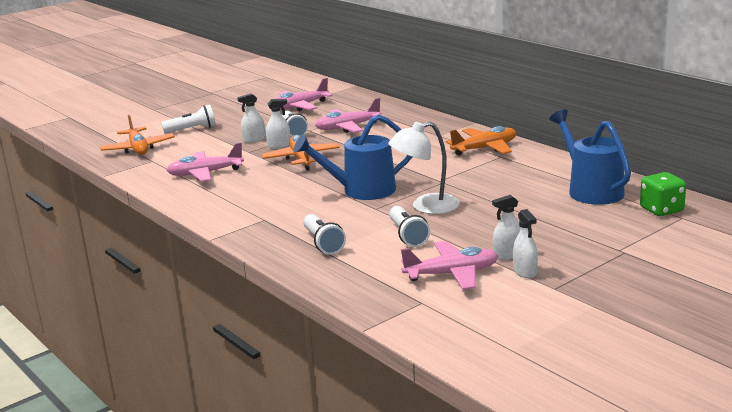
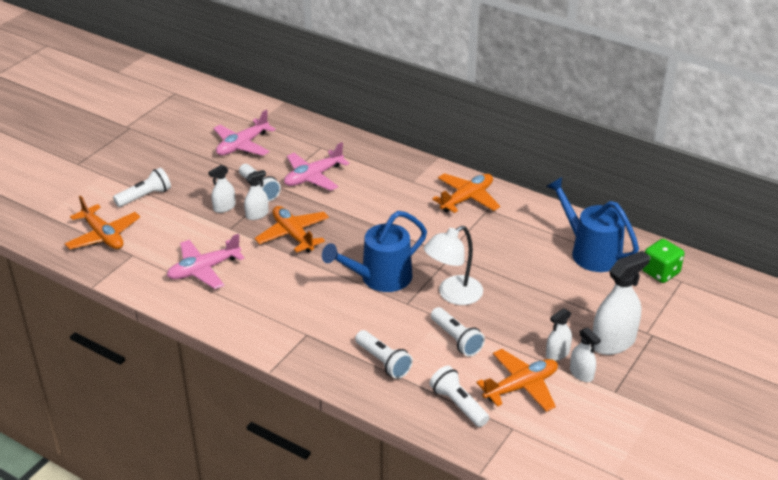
camera: 20 degrees left, 15 degrees up
pink plane [401,241,498,290] -> orange plane [476,349,558,412]
none -> white flashlight [429,365,489,427]
none -> white spray bottle [593,251,650,355]

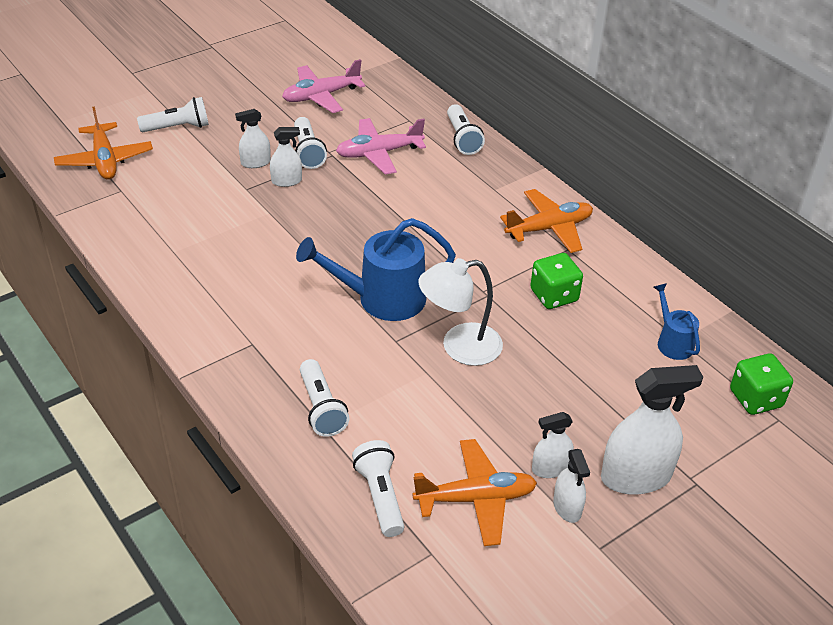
camera: 20 degrees right, 5 degrees up
pink plane [167,234,245,289] -> none
orange plane [254,206,329,253] -> none
white flashlight [431,307,485,357] -> white flashlight moved to [447,104,485,155]
blue watering can [546,177,639,272] -> blue watering can [654,283,700,360], size x0.53
none -> green dice [530,253,583,309]

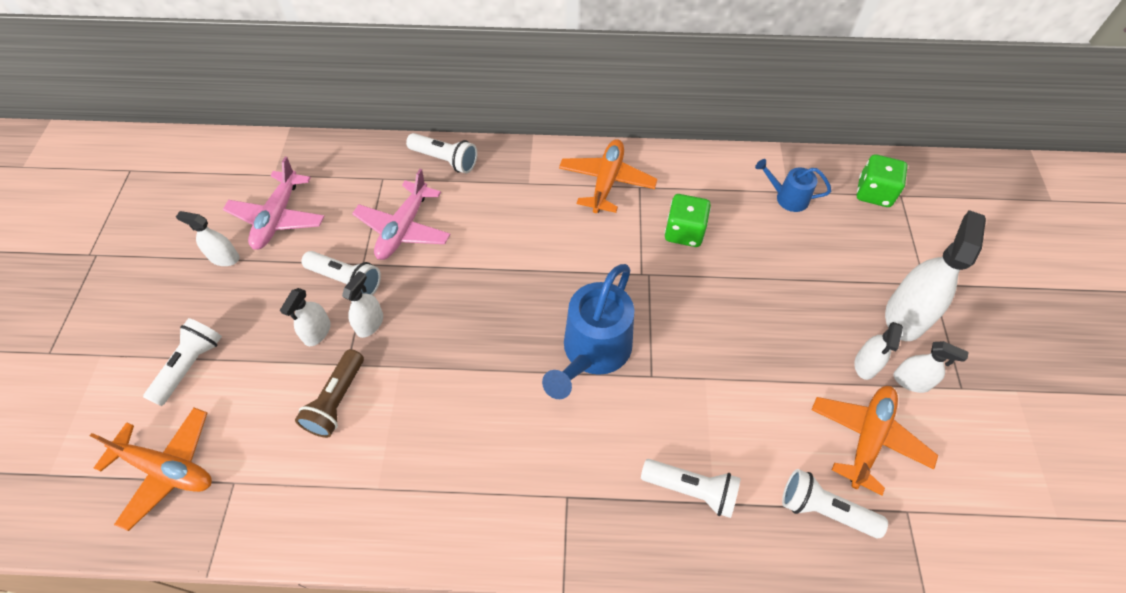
camera: 50 degrees left, 15 degrees up
white lamp [418,258,503,366] -> none
none -> white spray bottle [176,211,240,266]
none -> brown flashlight [295,349,364,438]

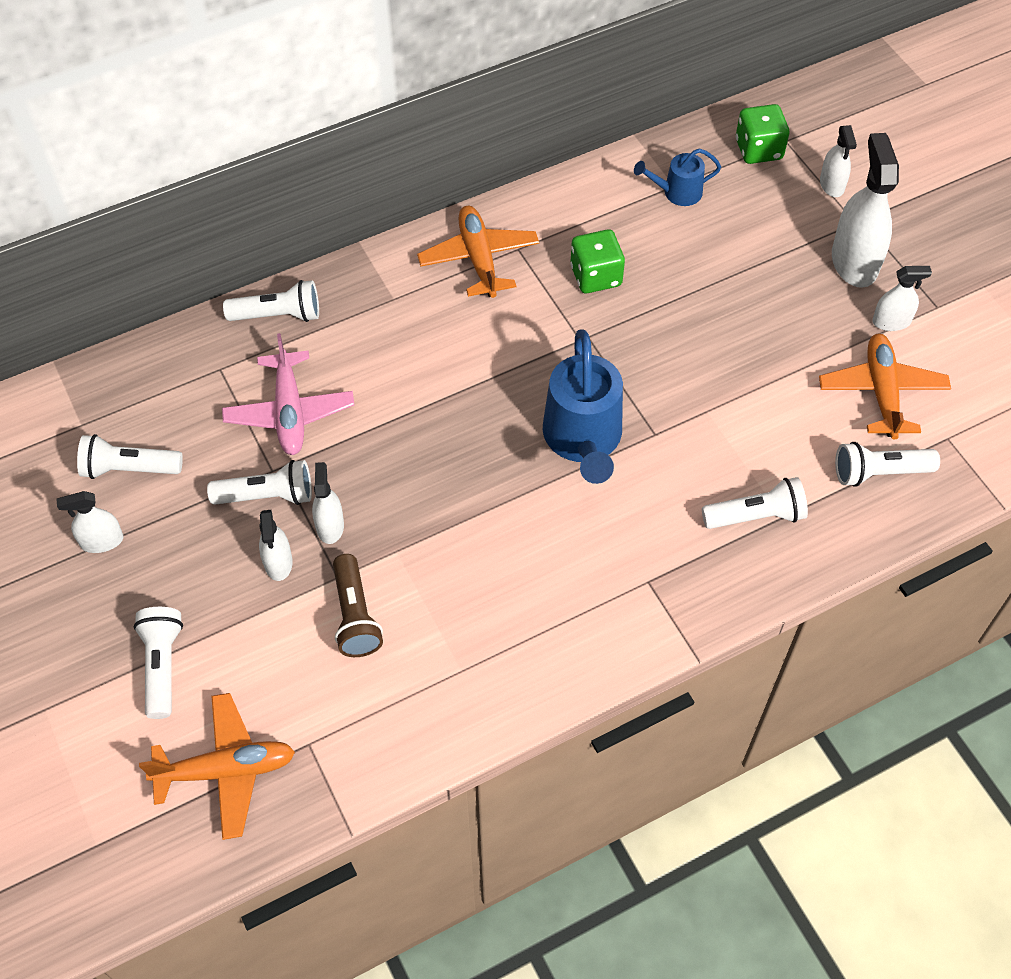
camera: 30 degrees left, 0 degrees up
pink plane [223,157,324,250] -> white flashlight [77,434,183,479]
white spray bottle [854,322,903,380] -> white spray bottle moved to [820,125,857,197]

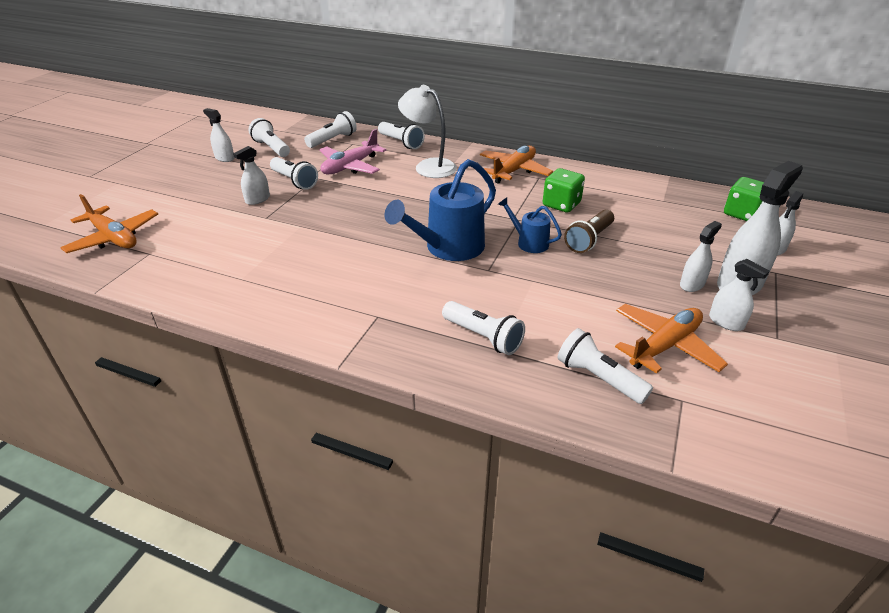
camera: 50 degrees right, 20 degrees down
white flashlight [134,607,183,719] -> white flashlight moved to [304,111,357,148]
white spray bottle [312,462,344,544] -> white spray bottle moved to [680,221,722,292]
brown flashlight [333,554,383,657] -> brown flashlight moved to [564,209,614,253]
blue watering can [634,148,721,206] -> blue watering can moved to [498,197,562,253]
none -> white lamp [398,85,457,178]

